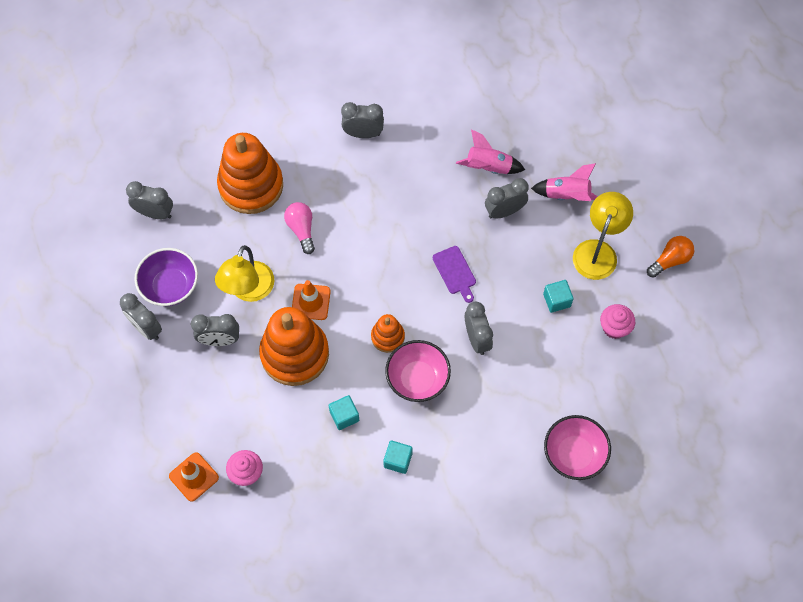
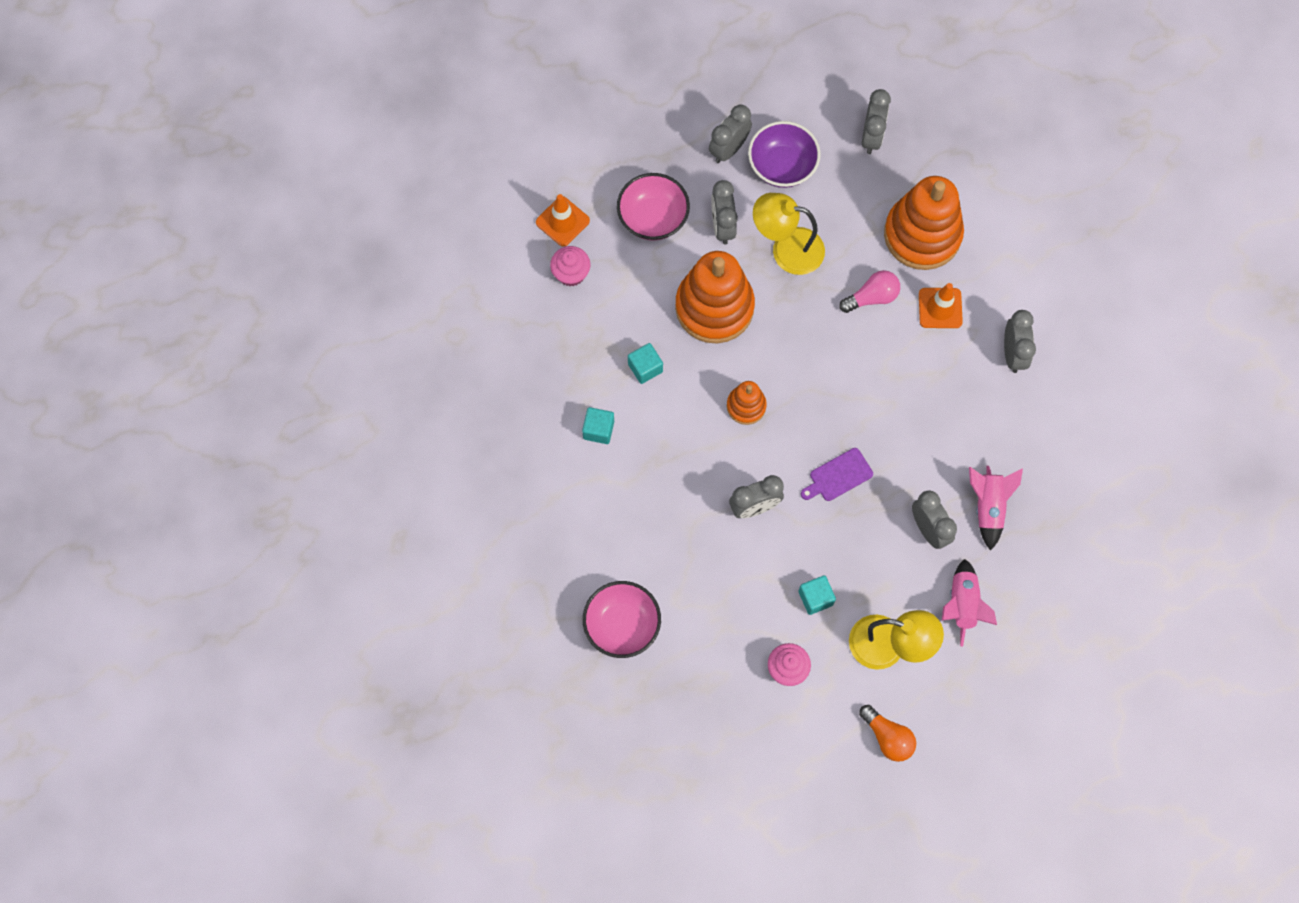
camera: 85 degrees right, 5 degrees up
orange traffic cone [292,280,331,320] -> orange traffic cone moved to [919,283,963,328]
pink bowl [385,340,451,402] -> pink bowl moved to [617,173,690,241]

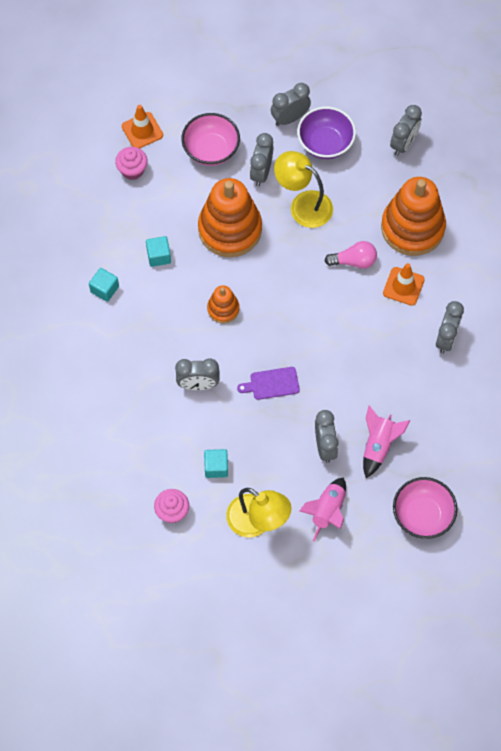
camera: 20 degrees right, 5 degrees down
pink bowl [583,581,661,658] -> pink bowl moved to [393,477,458,539]
orange light bulb [859,705,916,762] -> none

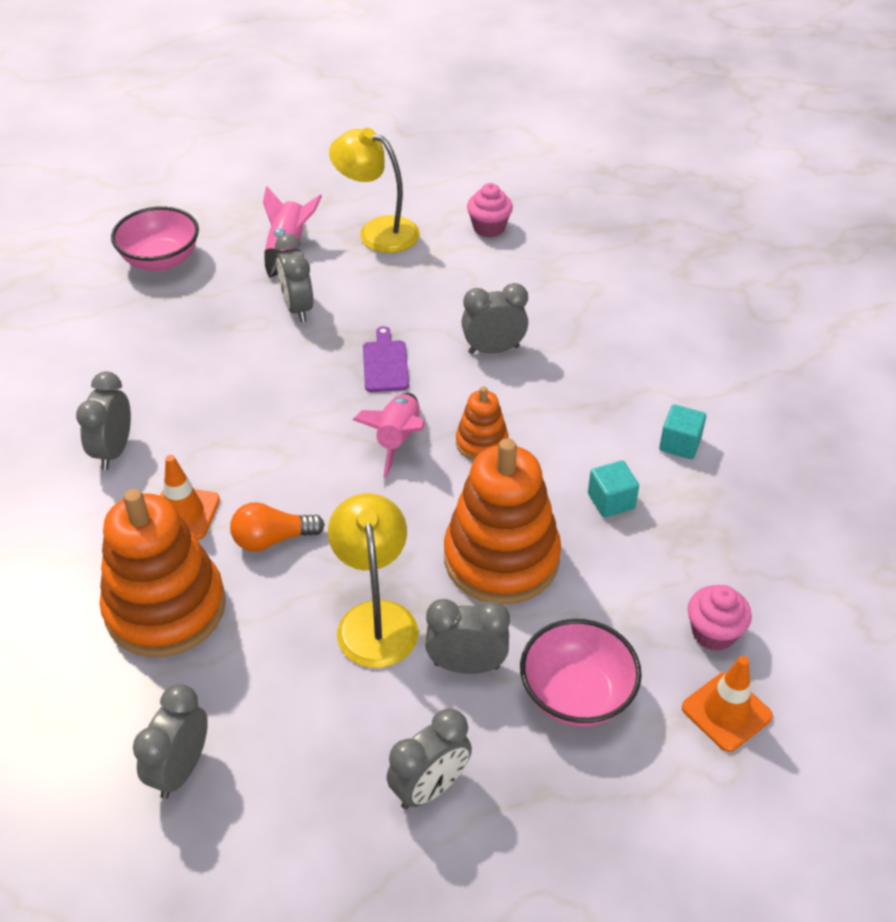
camera: 170 degrees right, 20 degrees down
turquoise cube [204,449,228,478] -> none
purple cutting board [237,367,300,400] -> purple cutting board turned 75 degrees counterclockwise [363,326,409,392]
grey clock [250,133,273,186] -> grey clock turned 90 degrees counterclockwise [426,599,510,674]
yellow lamp [274,151,333,228] -> yellow lamp turned 120 degrees counterclockwise [328,493,418,668]
purple bowl [297,106,356,159] -> none
pink light bulb [324,241,377,269] -> orange light bulb [230,502,325,552]
pink rocket [363,406,410,478] -> pink rocket moved to [353,393,425,478]

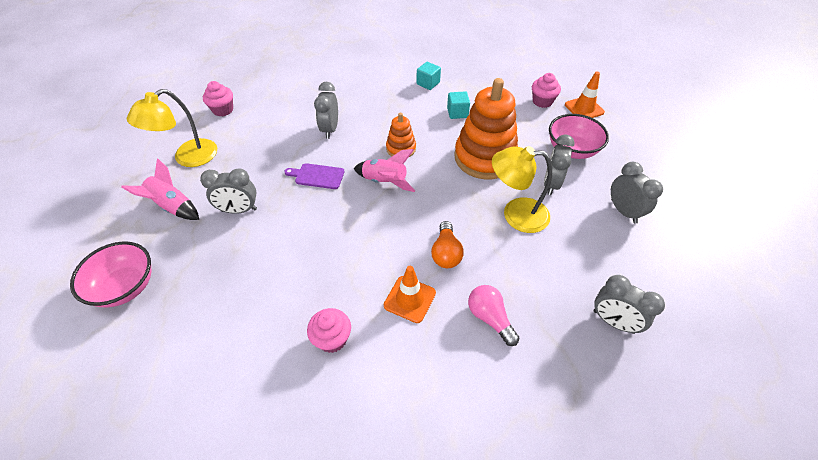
camera: 75 degrees left, 5 degrees up
grey clock [76,372,131,470] -> pink cupcake [307,308,351,353]
orange stacking toy [100,489,226,657] -> pink light bulb [468,285,519,346]

